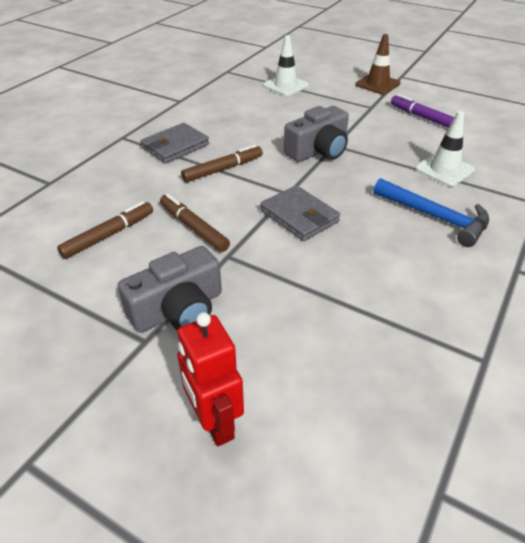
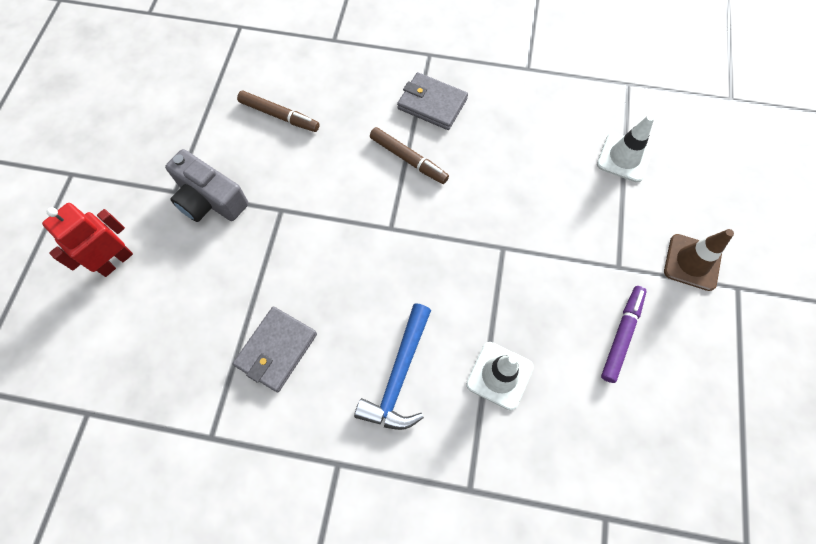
camera: 70 degrees right, 25 degrees up
brown marker [160,194,230,252] -> none
grey wallet [260,185,340,241] -> grey wallet moved to [233,307,317,392]
grey camera [284,106,349,162] -> none

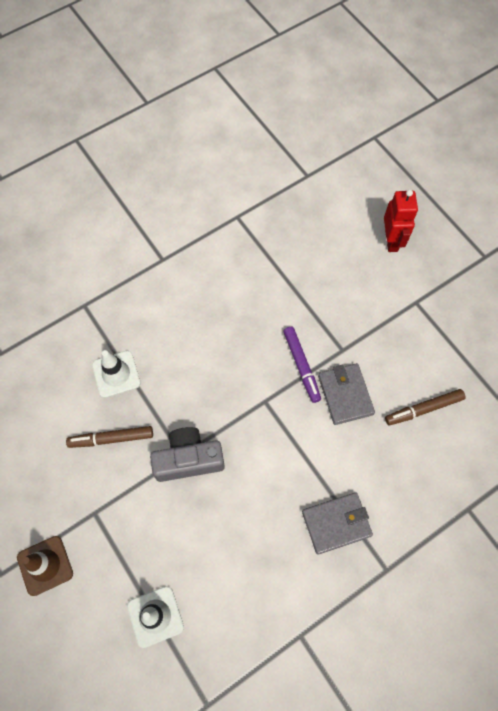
camera: 135 degrees right, 0 degrees up
grey camera [165,149,248,222] -> grey camera moved to [150,427,225,482]
grey wallet [233,307,317,392] -> grey wallet moved to [318,363,375,425]
blue hammer [354,303,431,430] -> none
brown marker [370,127,449,184] -> brown marker moved to [66,426,153,448]
purple marker [601,286,647,383] -> purple marker moved to [283,327,321,403]

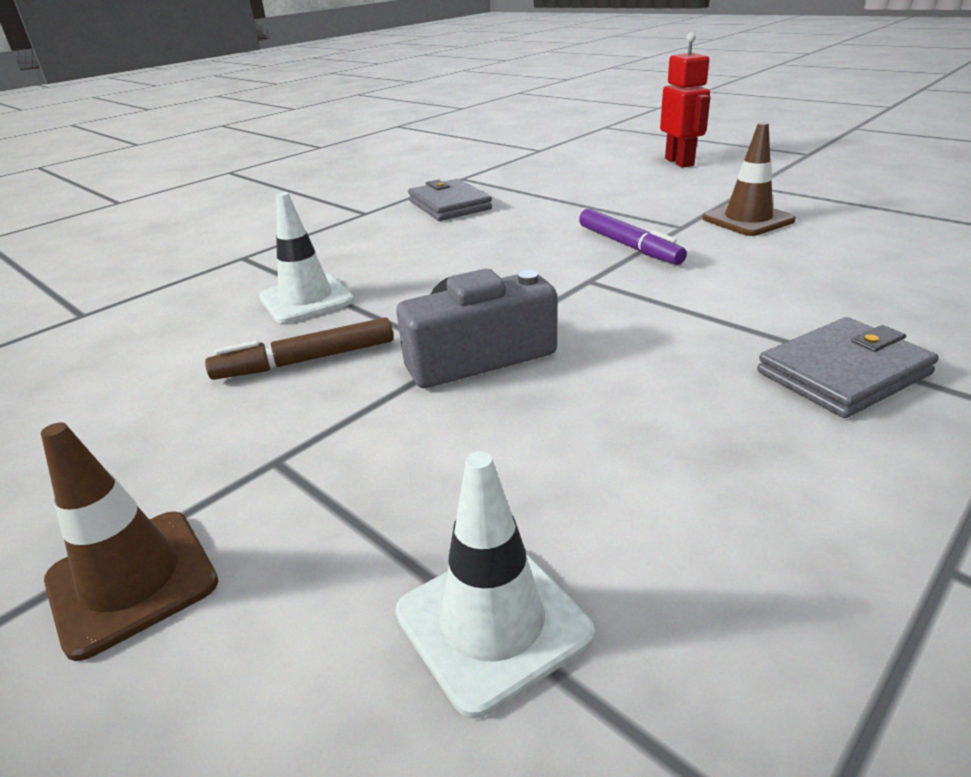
camera: 10 degrees left, 35 degrees down
grey wallet [318,363,375,425] -> grey wallet moved to [408,179,492,221]
brown marker [385,389,465,426] -> none
none -> brown traffic cone [702,122,796,236]

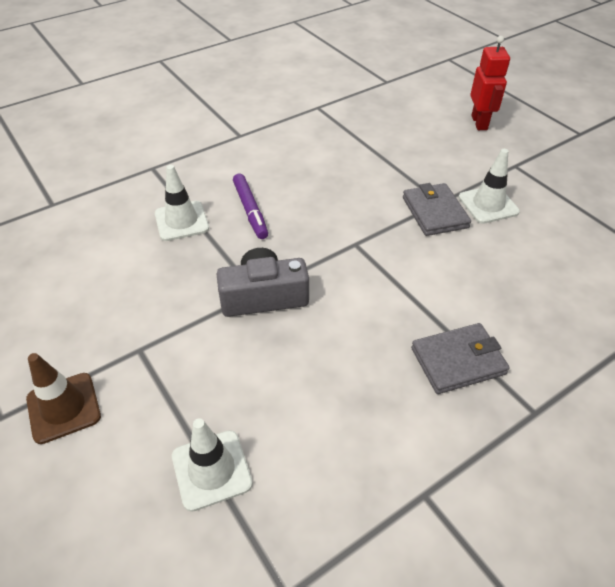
camera: 10 degrees right, 15 degrees up
brown marker [205,317,394,380] -> none
grey wallet [408,179,492,221] -> grey wallet moved to [403,183,471,236]
purple marker [579,209,687,265] -> purple marker moved to [233,174,268,239]
brown traffic cone [702,122,796,236] -> white traffic cone [459,149,520,224]

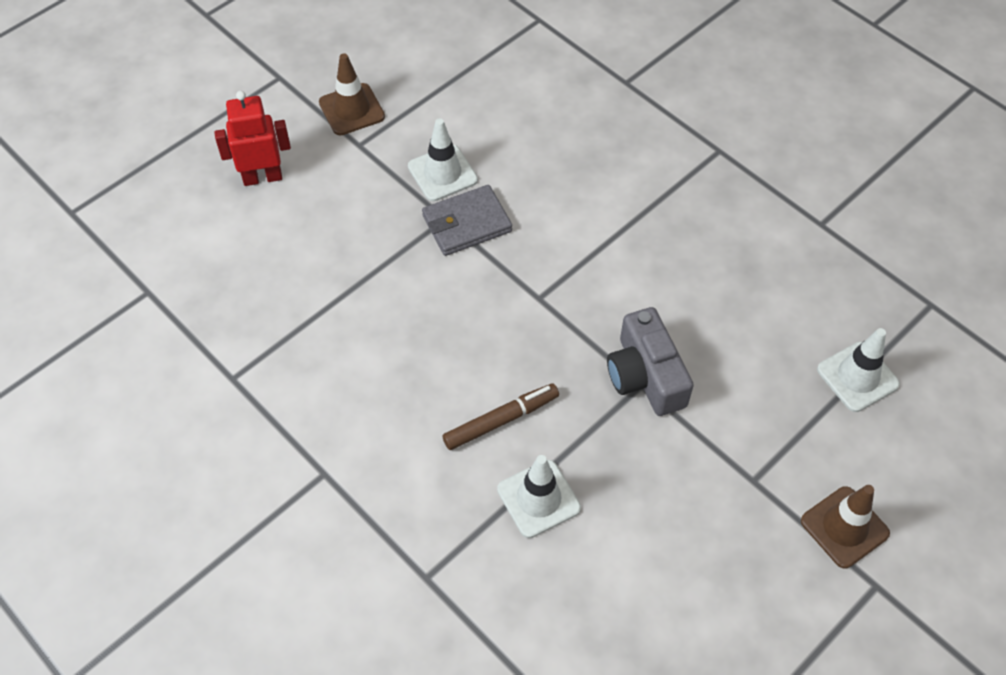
camera: 100 degrees left, 10 degrees up
purple marker [233,174,268,239] -> brown marker [443,384,559,450]
grey wallet [411,323,510,394] -> none
none -> brown traffic cone [319,53,385,135]

